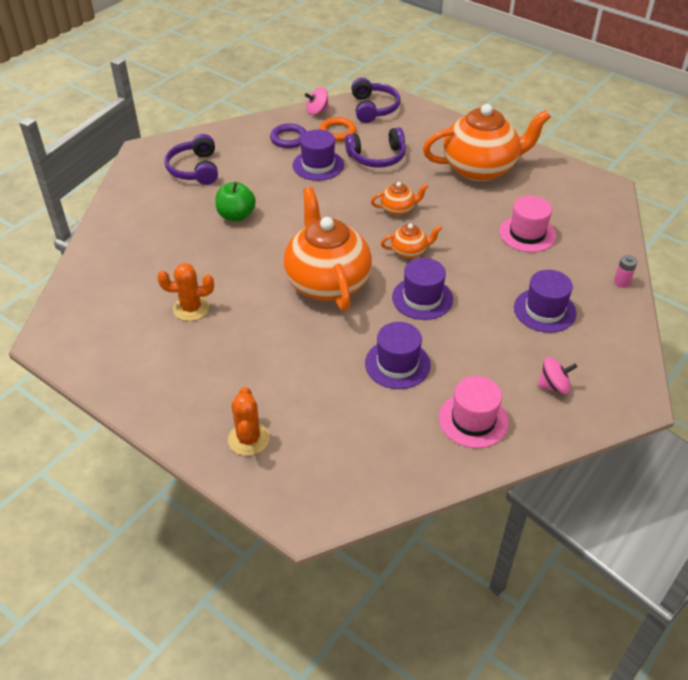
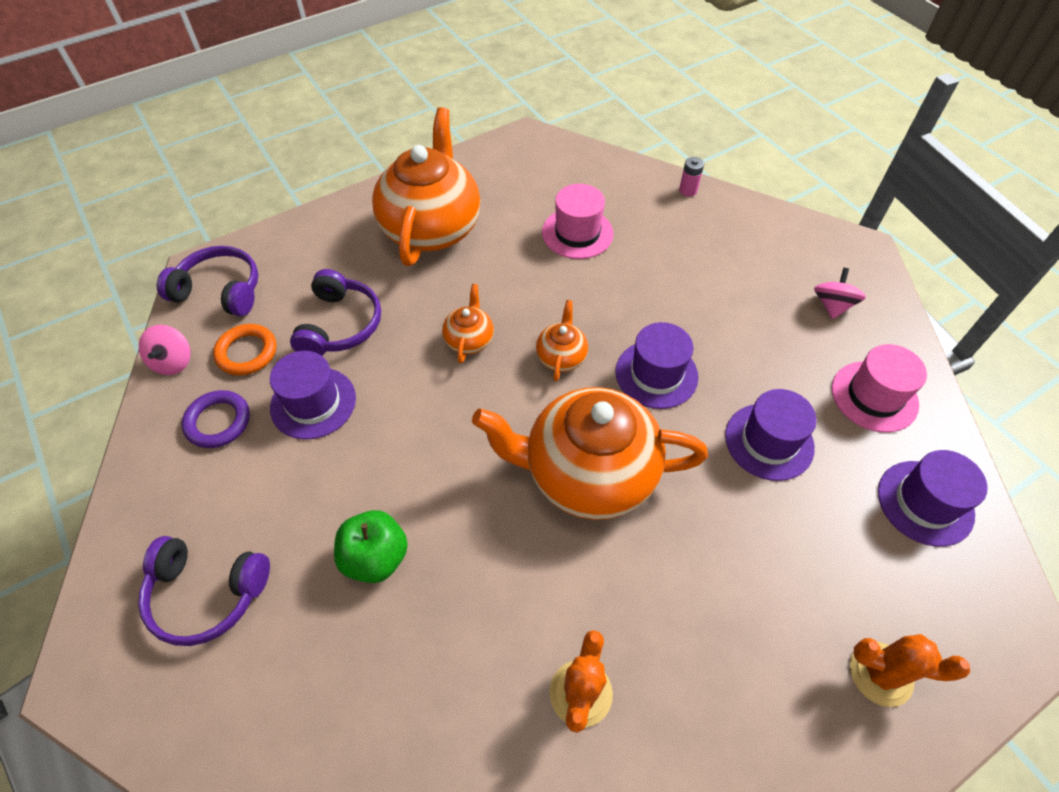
camera: 70 degrees left, 10 degrees up
purple hat [514,270,577,333] -> purple hat moved to [878,450,987,547]

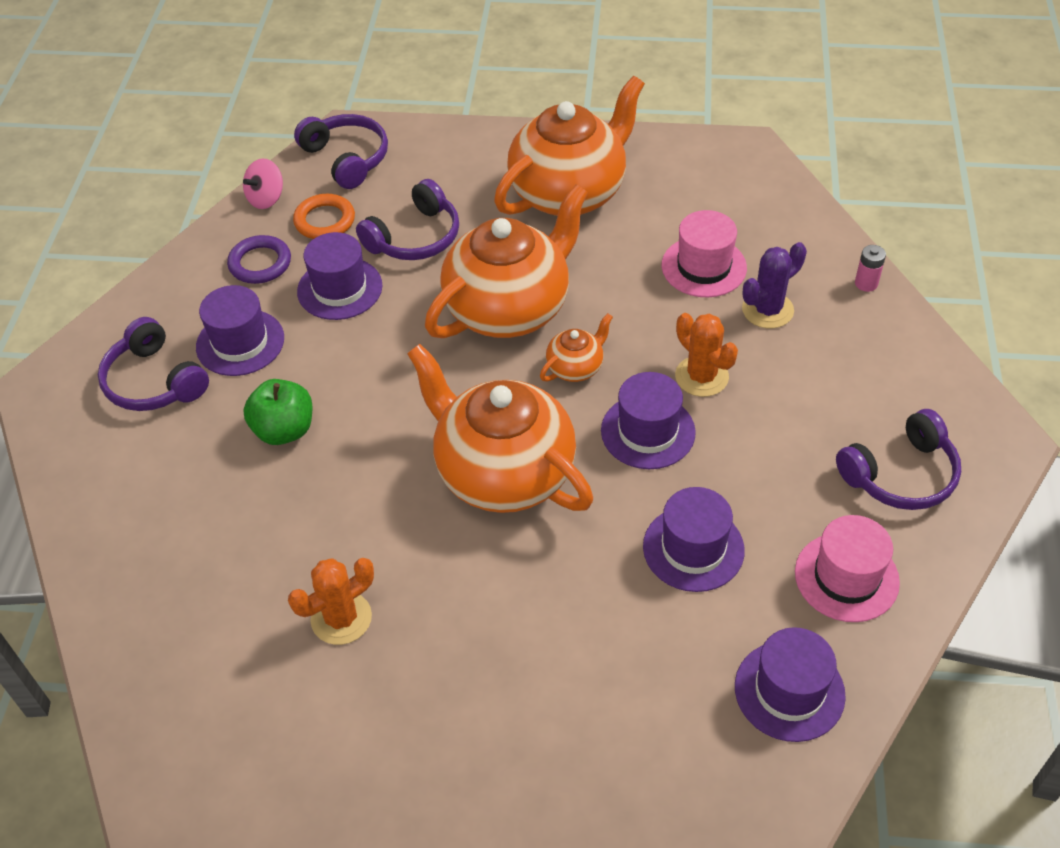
camera: 40 degrees right, 5 degrees down
orange teapot [442,284,494,364] -> orange teapot [425,184,588,338], size x2.28
pink spinning top [814,268,866,319] -> purple headphones [836,409,961,510]
orange cactus [850,634,970,707] -> orange cactus moved to [675,313,738,397]
none -> purple hat [196,285,284,376]
none -> purple cactus [742,242,807,328]

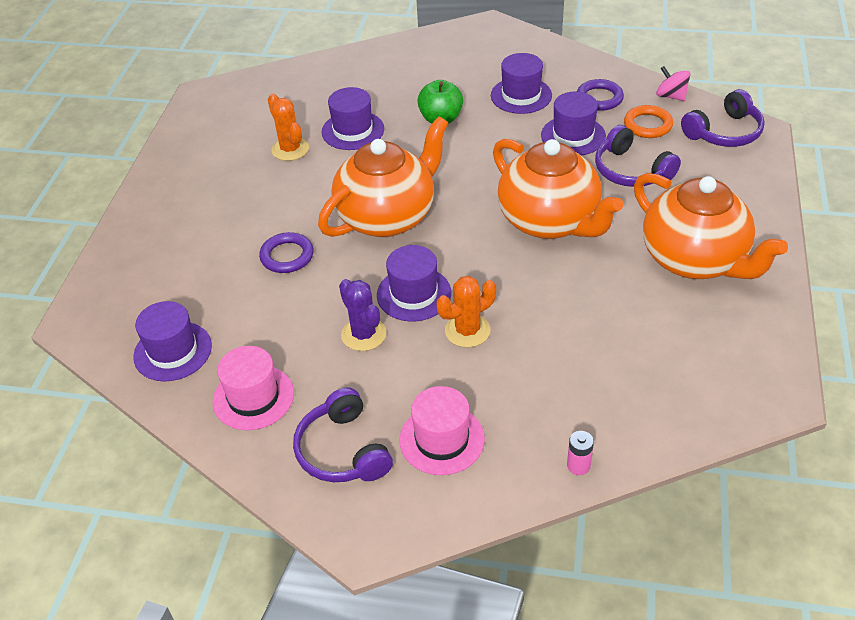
camera: 95 degrees right, 5 degrees down
purple headphones [98,317,209,411] -> none
orange teapot [540,313,613,382] -> none
purple hat [643,487,745,592] -> purple hat moved to [322,87,384,150]
pink hat [662,210,747,297] -> pink hat moved to [399,386,485,475]
purple cactus [742,242,807,328] -> purple cactus moved to [339,279,386,351]
none -> purple ring [259,232,314,273]

